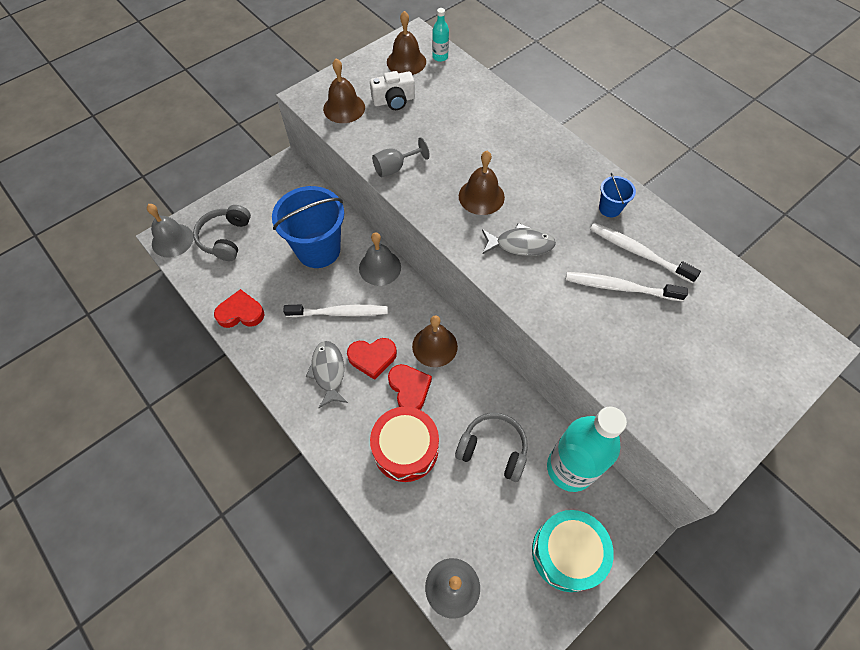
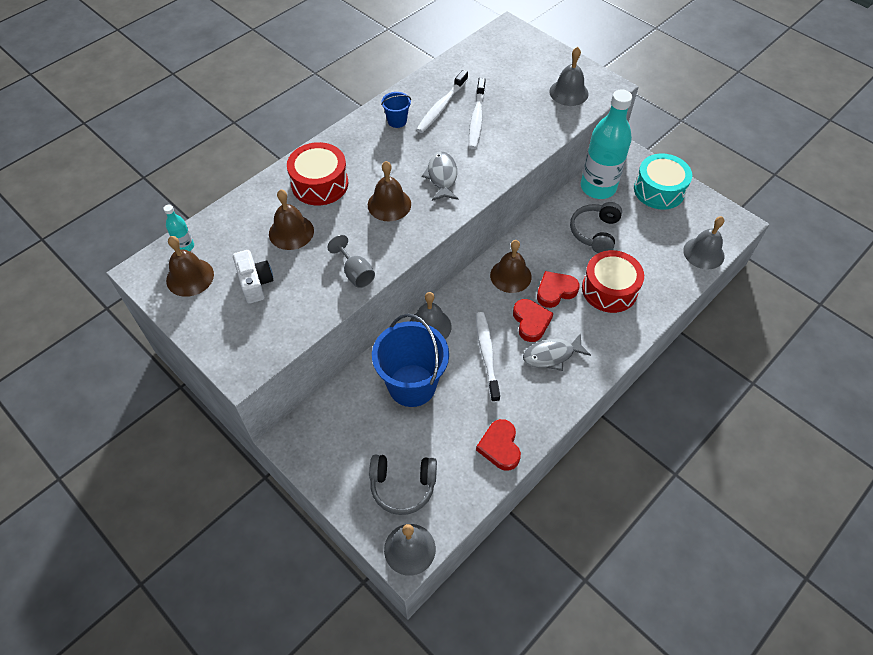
camera: 95 degrees left, 5 degrees down
brown bell [323,58,365,123] -> brown bell moved to [269,189,314,250]
none -> red drum [287,142,348,205]
none -> grey bell [549,47,589,106]

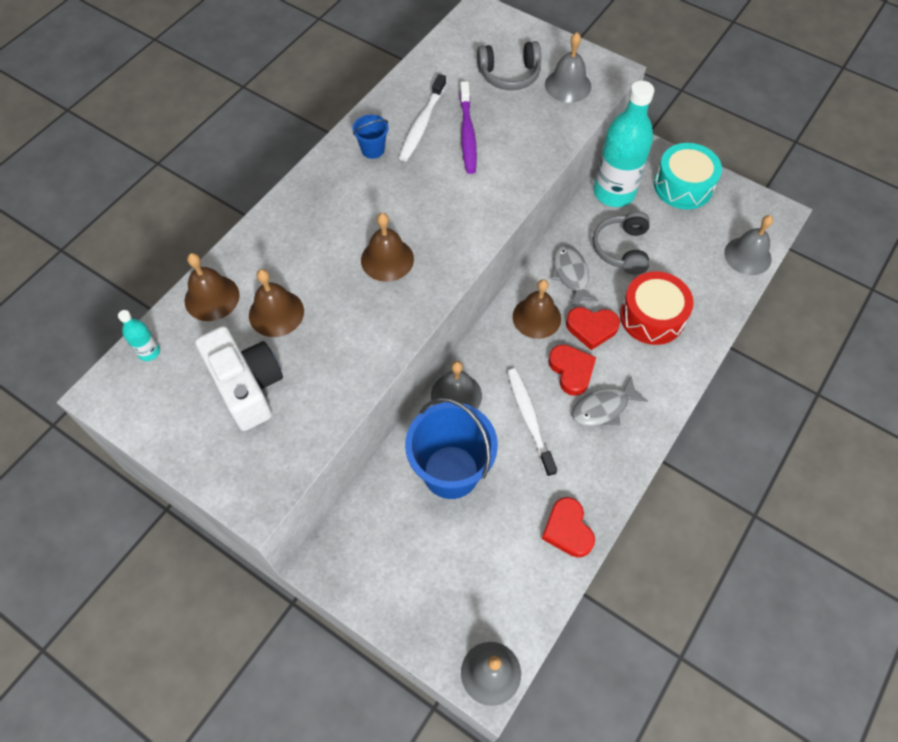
camera: 10 degrees left, 5 degrees up
brown bell [166,236,214,297] -> brown bell moved to [185,253,240,321]
white camera [233,250,274,304] -> white camera [195,326,283,431], size x1.57
red drum [287,142,348,205] -> none
grey goblet [328,235,375,288] -> none
grey headphones [369,455,437,515] -> grey headphones moved to [477,41,541,90]
grey fish [422,152,458,201] -> grey fish moved to [551,245,599,307]
white toothbrush [469,78,486,149] -> purple toothbrush [459,81,477,174]
red heart [537,271,580,308] -> red heart turned 135 degrees counterclockwise [566,307,620,350]

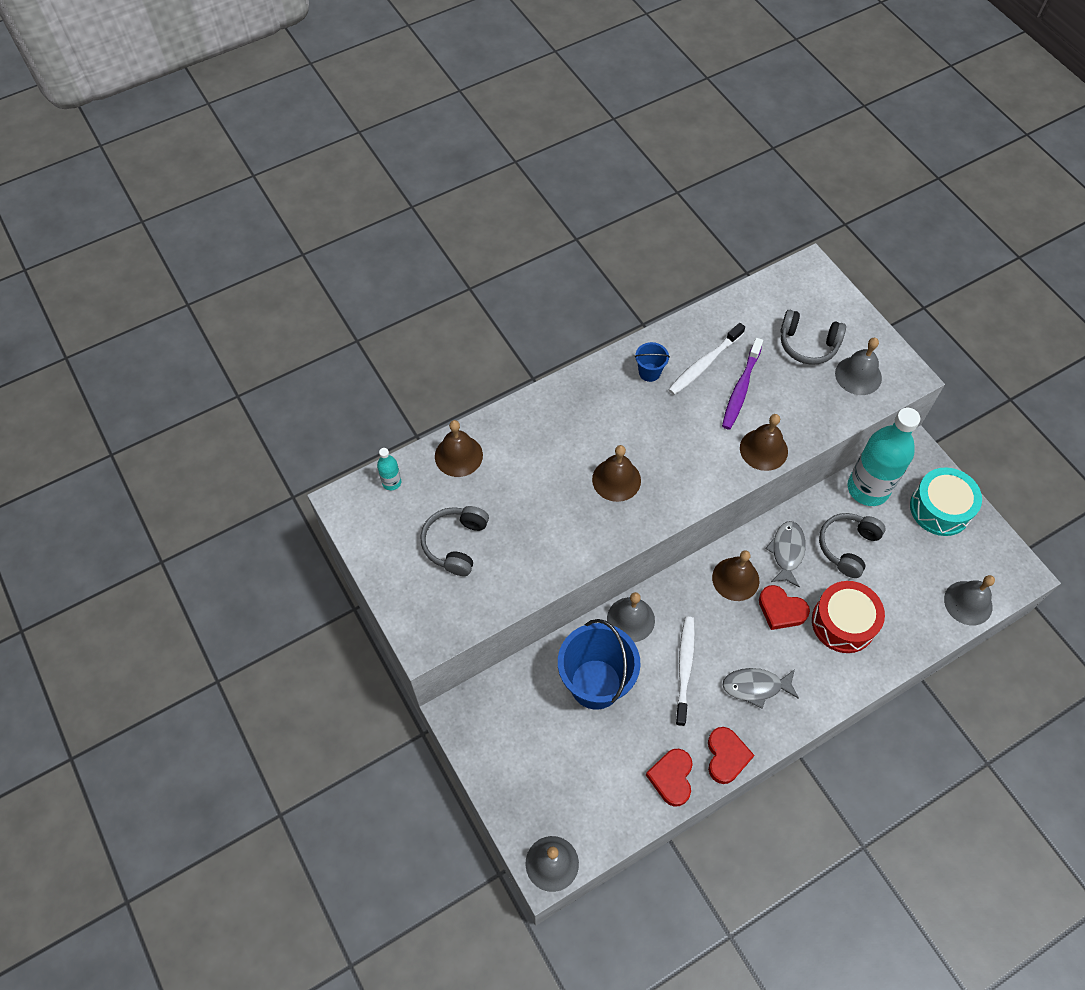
camera: 25 degrees right, 0 degrees up
white camera [195,326,283,431] -> grey headphones [420,506,489,576]
brown bell [249,269,304,337] -> brown bell moved to [740,414,788,471]
red heart [548,344,596,396] -> red heart moved to [708,727,755,784]

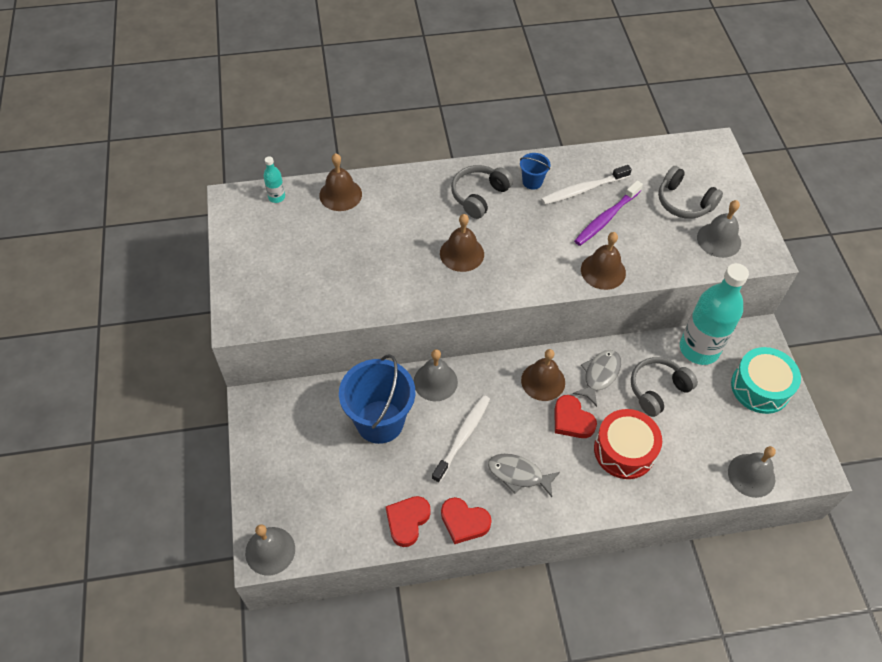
camera: 20 degrees right, 5 degrees down
grey headphones [420,506,489,576] -> grey headphones moved to [451,165,513,219]
red heart [708,727,755,784] -> red heart turned 90 degrees clockwise [441,497,492,544]

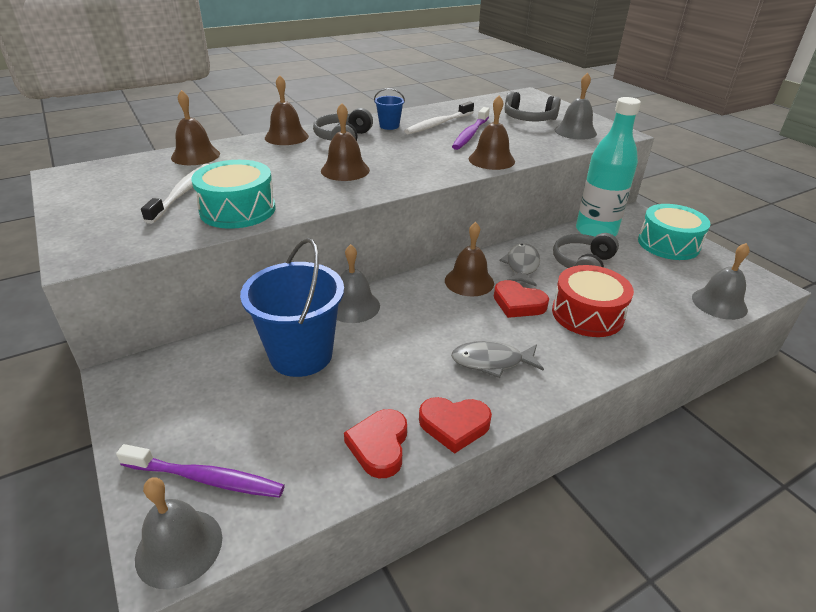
camera: 20 degrees left, 20 degrees down
turquoise bottle [263,156,285,203] -> none
white toothbrush [432,395,490,483] -> white toothbrush moved to [141,164,209,224]
none -> purple toothbrush [116,444,285,498]
none -> turquoise drum [191,160,276,229]
none -> brown bell [265,75,309,145]

